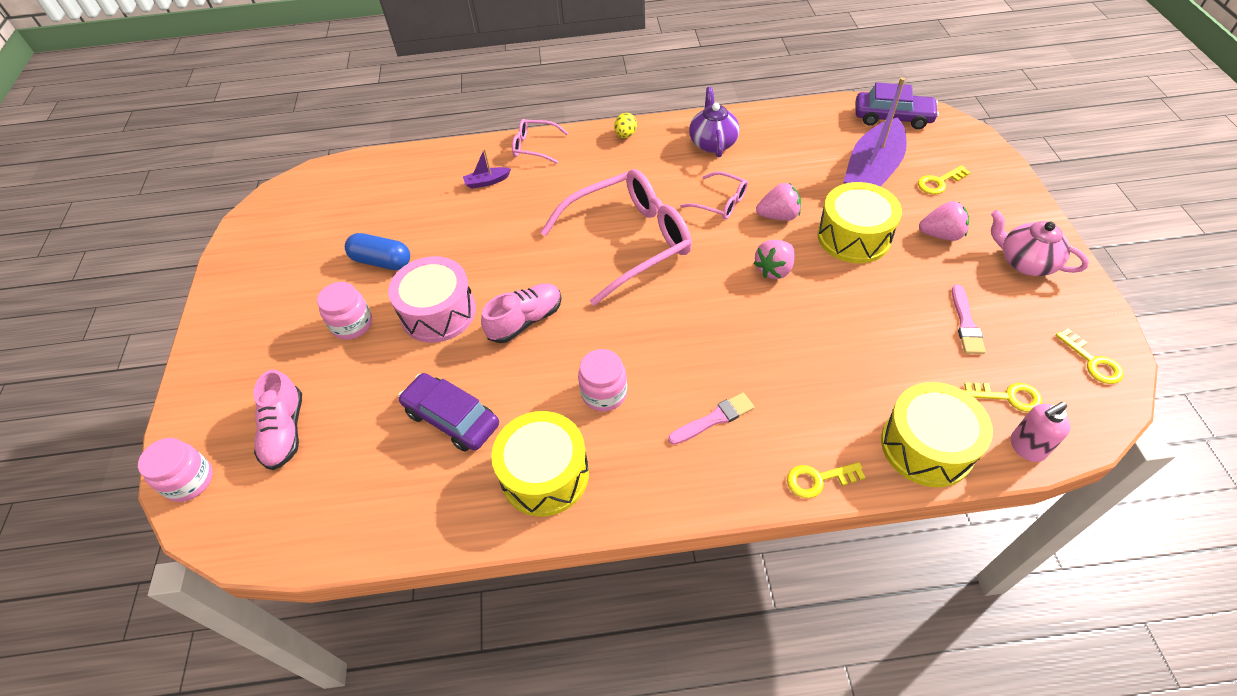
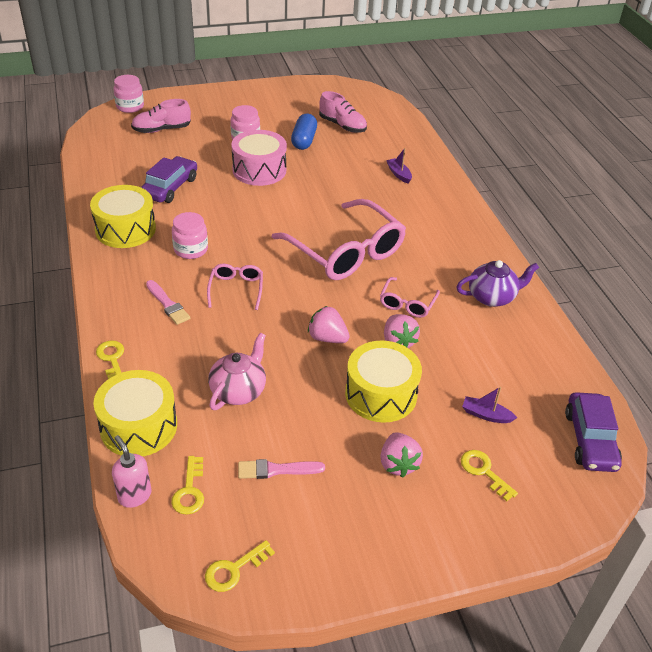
camera: 75 degrees right, 10 degrees down
pink shoe [481,283,562,343] -> pink shoe moved to [319,91,367,133]
pink glasses [512,119,568,164] -> pink glasses moved to [207,264,263,310]
yellow egg [614,113,637,138] -> none
purple boat [844,77,907,187] -> purple boat [462,386,517,423], size x0.42
pink teapot [991,210,1089,276] -> pink teapot moved to [208,333,266,410]

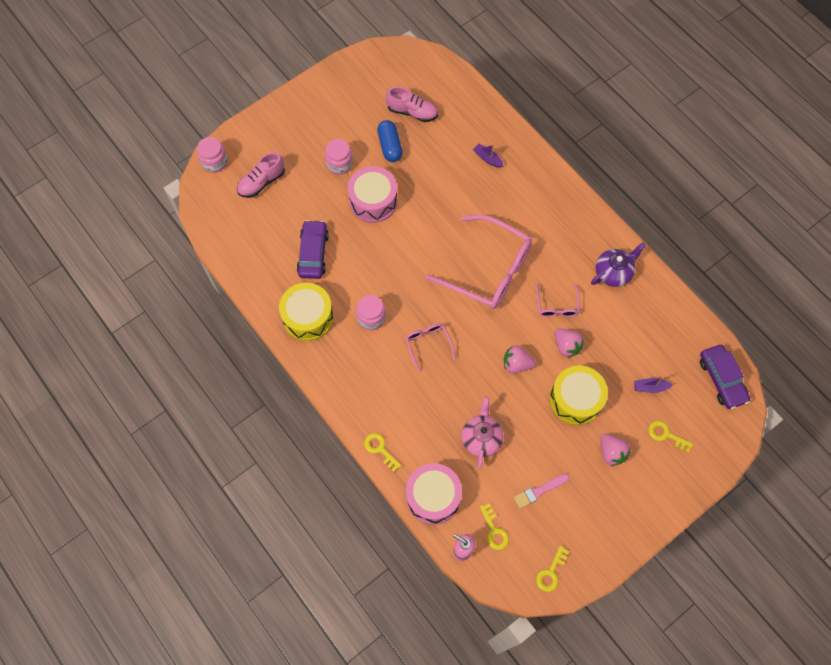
camera: 20 degrees left, 25 degrees up
yellow drum [93,370,177,457] -> pink drum [406,463,462,525]
pink brush [146,280,190,325] -> none

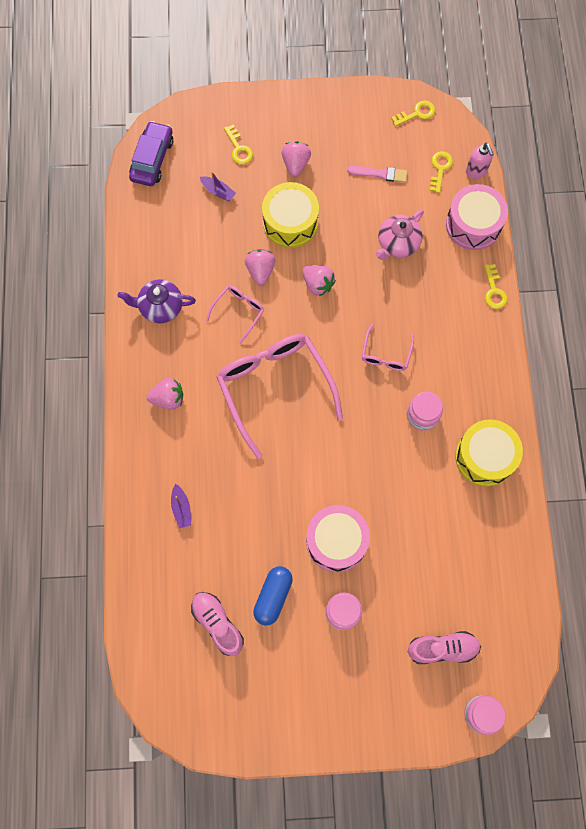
camera: 145 degrees left, 5 degrees up
purple car [297,220,329,279] -> none
none -> pink strawberry [146,378,183,410]

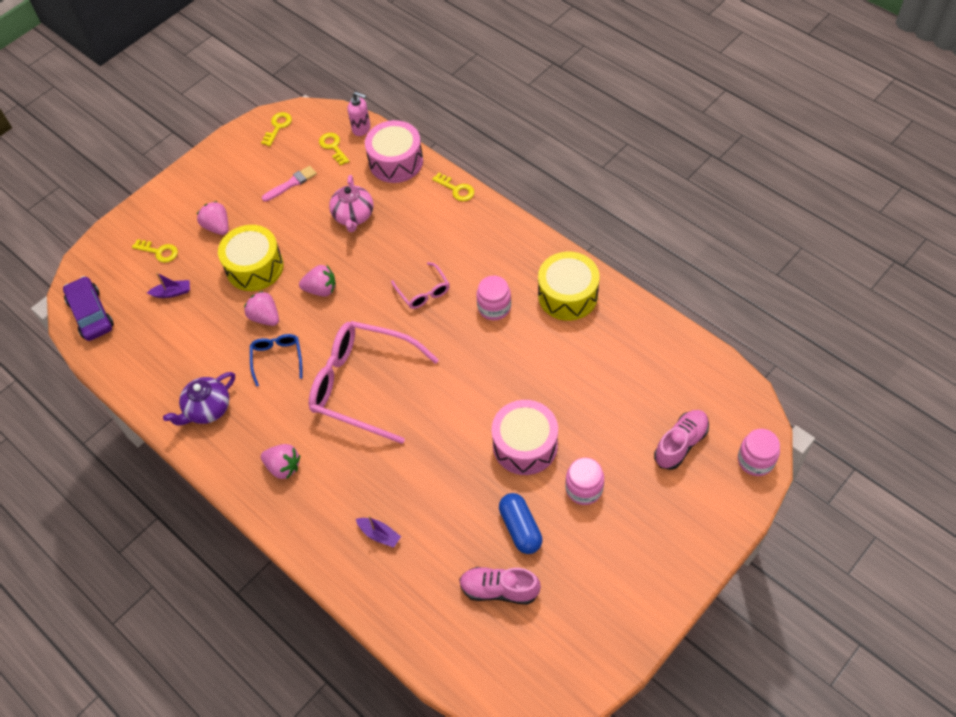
camera: 40 degrees left, 15 degrees down
pink strawberry [146,378,183,410] -> pink strawberry turned 75 degrees clockwise [261,444,300,479]
pink glasses [206,285,264,344] -> blue glasses [250,334,303,387]

